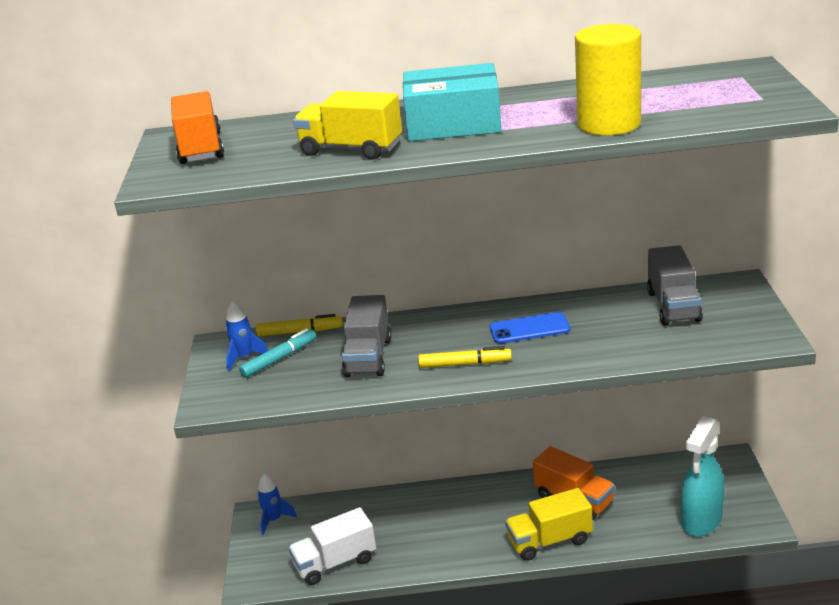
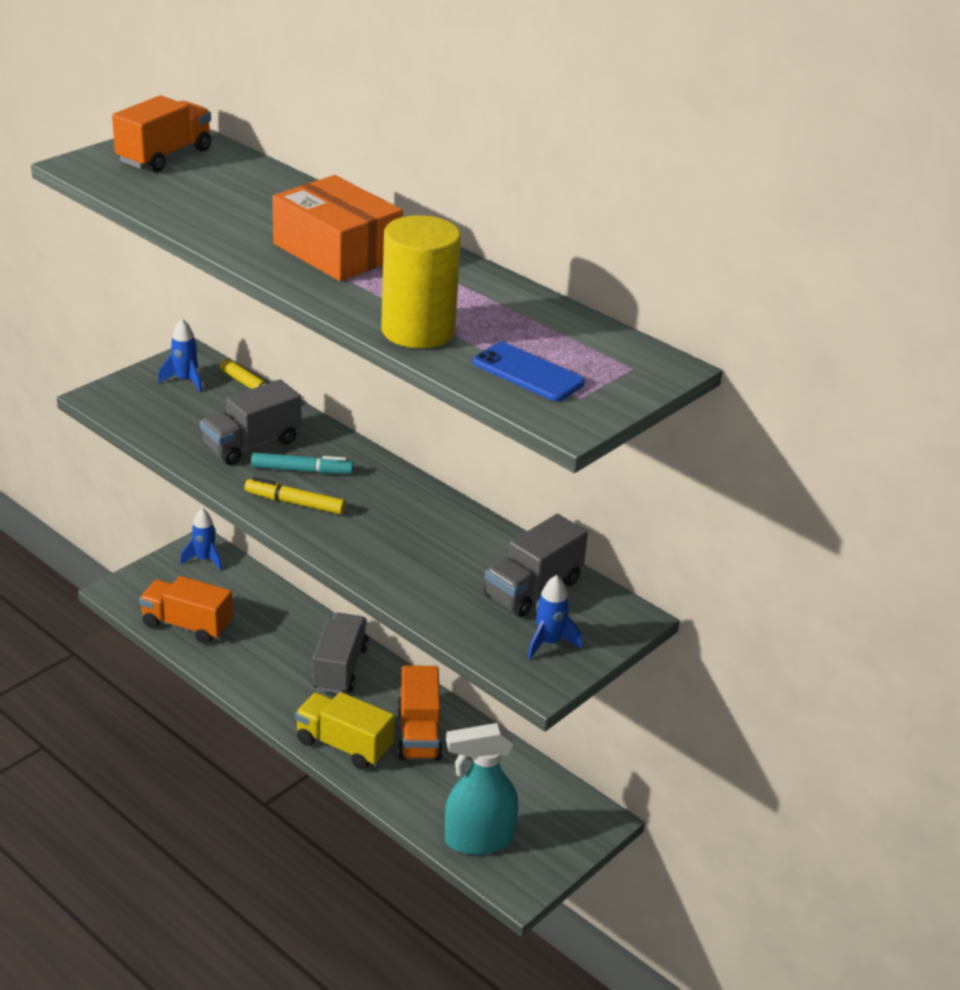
camera: 40 degrees right, 5 degrees up
turquoise marker [239,328,317,378] -> turquoise marker moved to [251,453,354,474]
white truck [288,507,376,585] -> orange truck [139,576,233,644]
yellow truck [293,91,402,160] -> none
turquoise box [403,63,502,141] -> orange box [272,175,403,281]
yellow marker [418,346,512,368] -> yellow marker turned 150 degrees clockwise [245,477,346,514]
blue phone [490,312,570,344] -> blue phone moved to [473,342,585,402]
none -> grey truck [312,613,369,694]
none -> blue rocket [528,575,582,660]

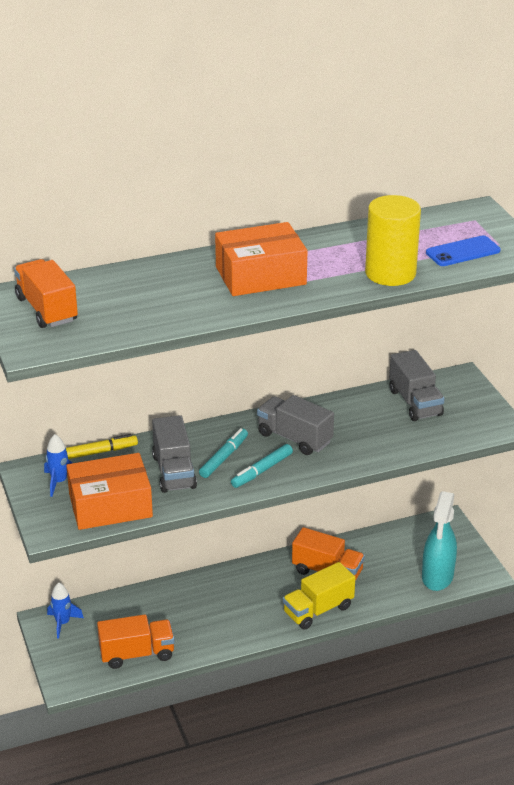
camera: 60 degrees left, 0 degrees up
orange truck [139,576,233,644] -> orange truck turned 150 degrees counterclockwise [97,614,175,669]
yellow marker [245,477,346,514] -> turquoise marker [231,444,293,488]
grey truck [312,613,369,694] -> grey truck moved to [257,395,334,455]
blue rocket [528,575,582,660] -> none
none -> orange box [66,453,153,530]

